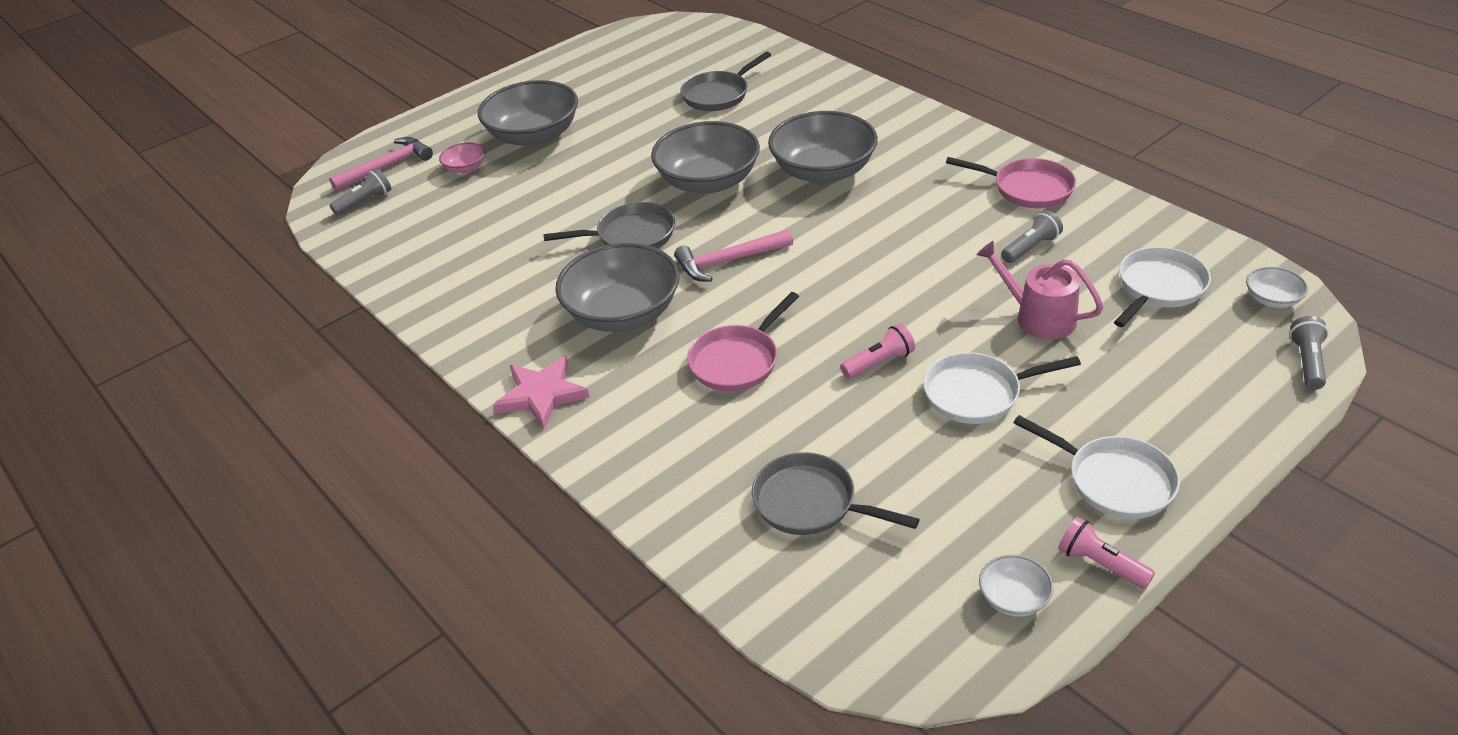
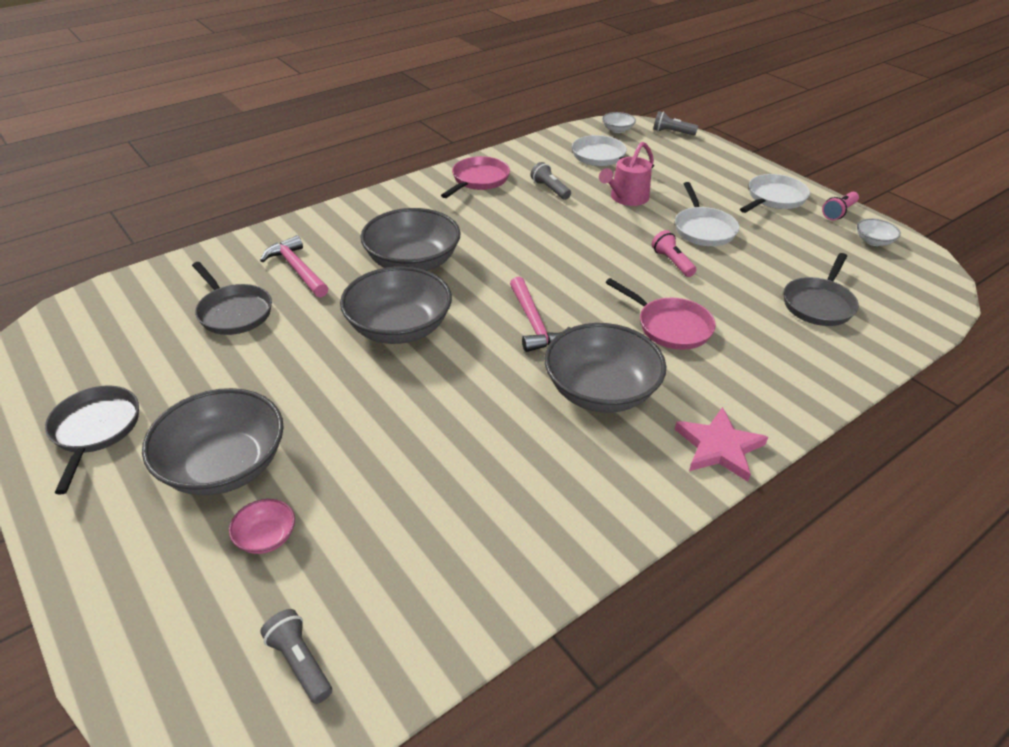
camera: 90 degrees left, 0 degrees up
pink hammer [329,137,433,191] -> pink hammer moved to [260,235,328,298]
grey pan [543,202,675,248] -> grey pan moved to [45,386,139,494]

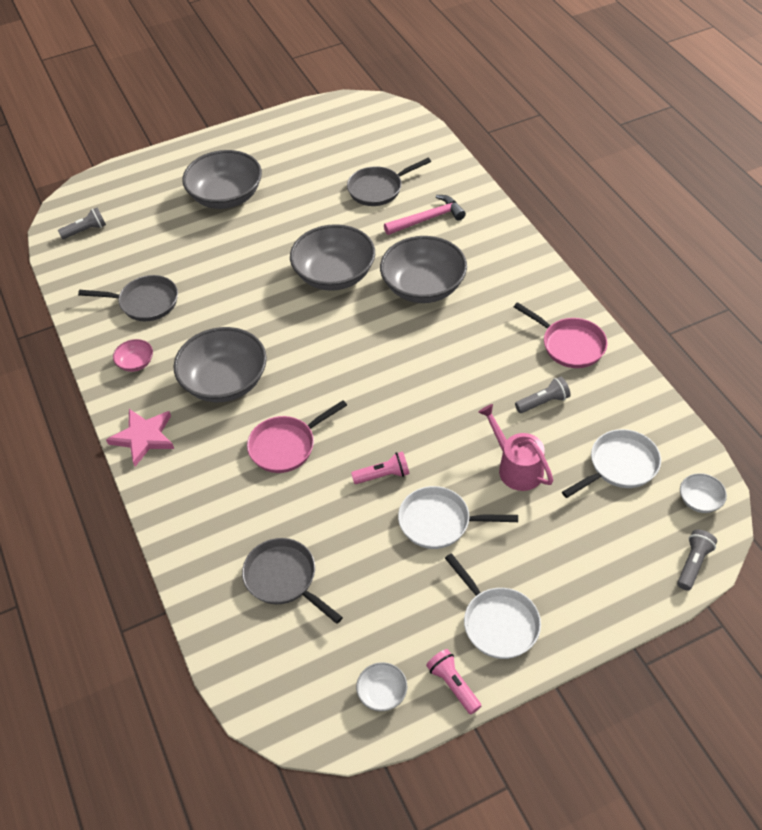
camera: 105 degrees right, 10 degrees up
grey pan [45,386,139,494] -> grey pan moved to [78,275,178,321]
pink bowl [229,499,295,554] -> pink bowl moved to [113,339,153,372]
pink hammer [510,276,570,352] -> none

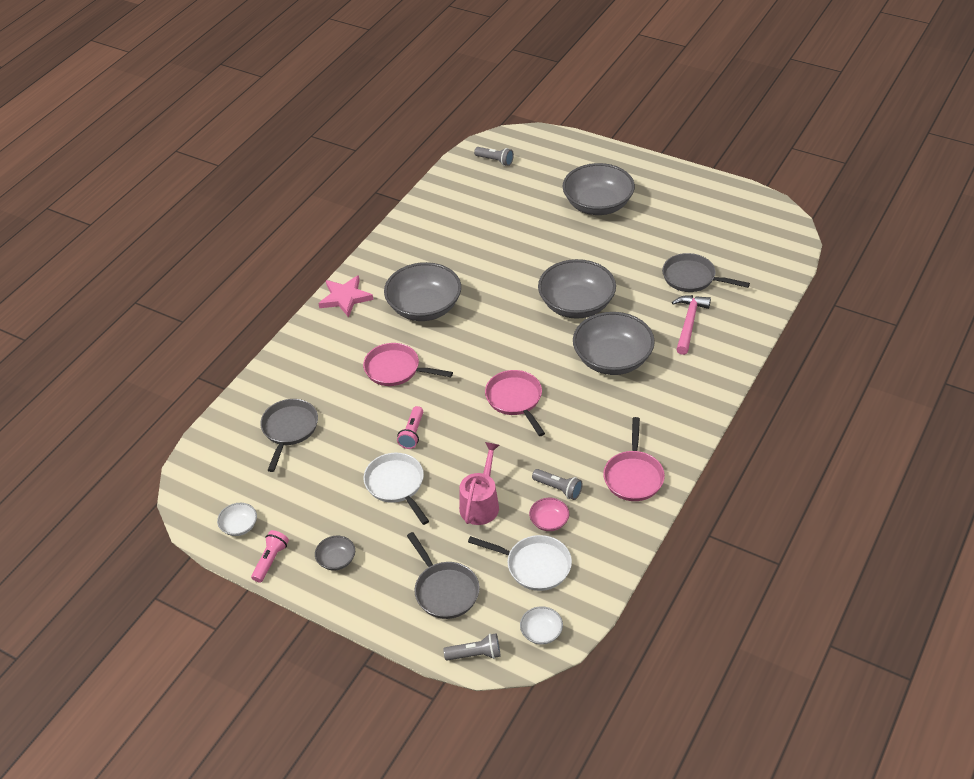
camera: 55 degrees right, 5 degrees down
grey pan [78,275,178,321] -> grey pan moved to [407,532,480,619]
pink bowl [113,339,153,372] -> pink bowl moved to [529,498,569,531]
pink flashlight [351,451,410,484] -> pink flashlight turned 60 degrees clockwise [397,406,423,449]
pink hammer [384,195,466,235] -> pink hammer turned 105 degrees counterclockwise [672,295,711,355]
white pan [445,553,541,659] -> grey bowl [315,536,355,571]
none -> pink pan [485,370,545,436]

